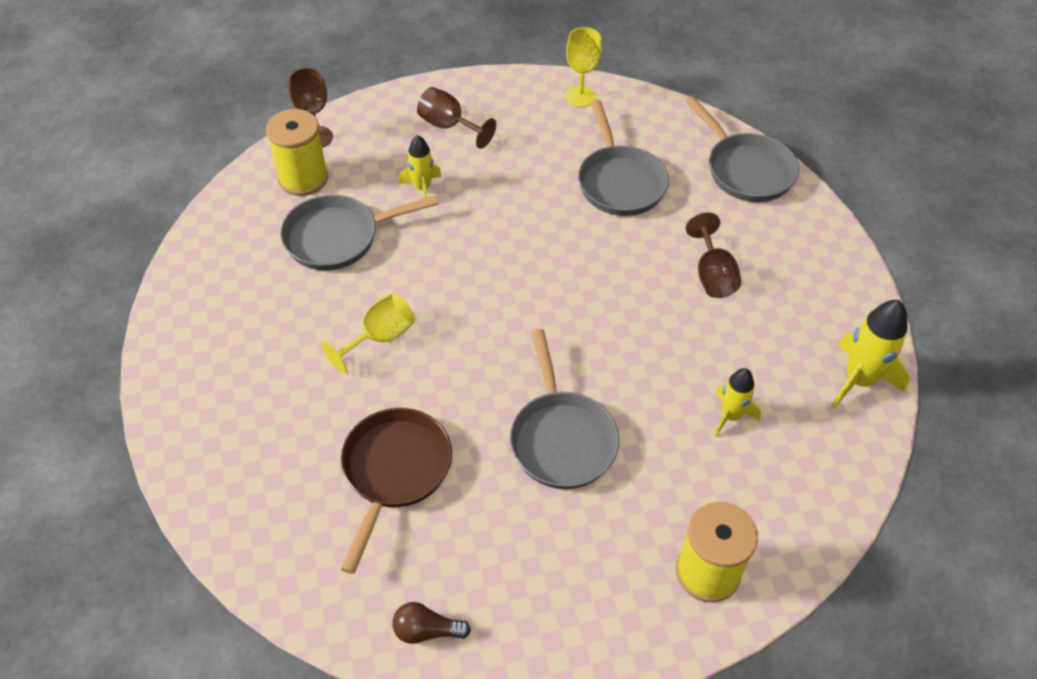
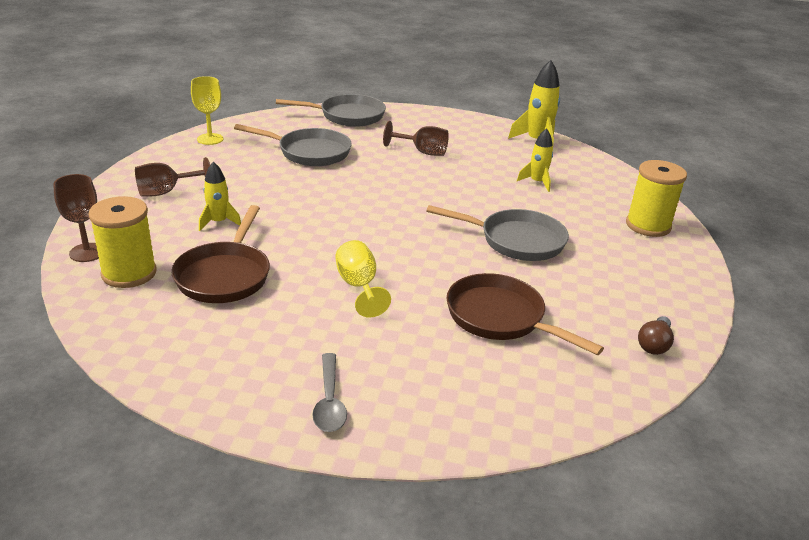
camera: 65 degrees left, 20 degrees down
grey pan [280,195,438,270] -> brown pan [171,205,270,303]
none -> grey spoon [312,353,347,432]

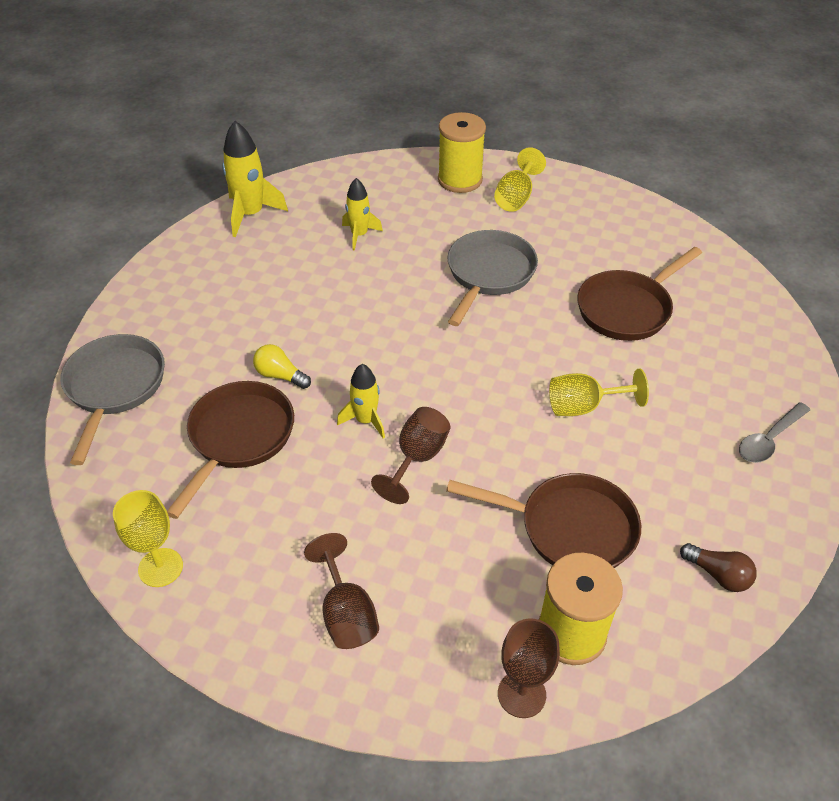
camera: 80 degrees left, 15 degrees up
yellow rocket [199,162,241,231] -> yellow rocket moved to [337,364,385,438]
grey pan [234,124,352,166] -> brown pan [167,381,294,519]
grey spoon [312,353,347,432] -> grey spoon turned 135 degrees clockwise [739,402,810,463]
brown goblet [383,121,449,156] -> brown goblet moved to [371,407,450,504]
brown light bulb [638,316,674,355] -> brown light bulb moved to [680,543,757,592]
none -> yellow light bulb [253,344,311,389]
none -> yellow goblet [494,147,546,212]

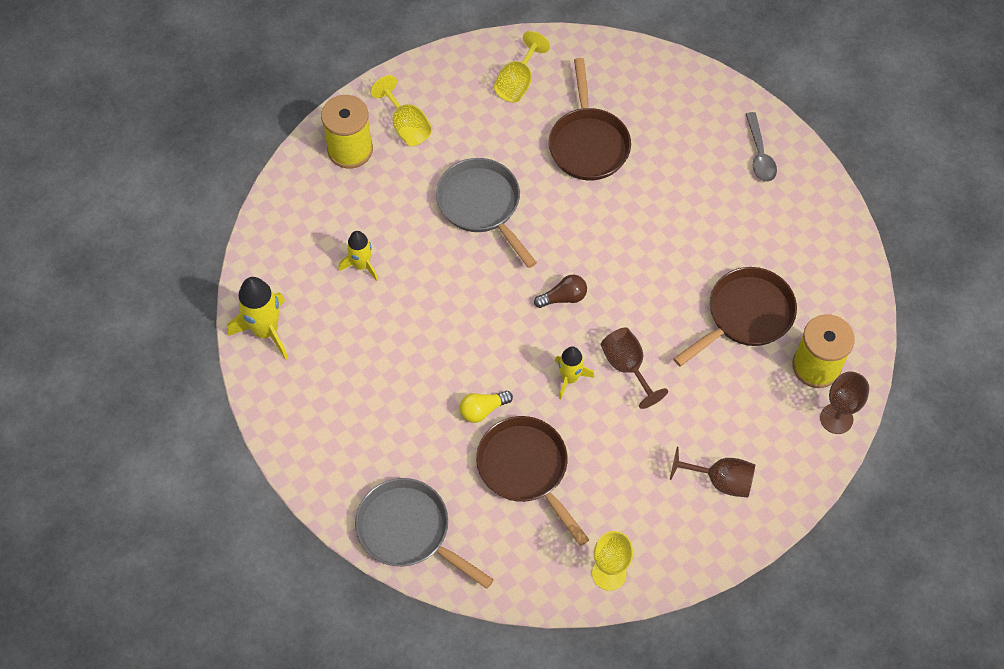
camera: 55 degrees left, 15 degrees up
yellow goblet [549,369,649,416] -> yellow goblet moved to [494,31,550,102]
brown light bulb [680,543,757,592] -> brown light bulb moved to [534,275,587,308]

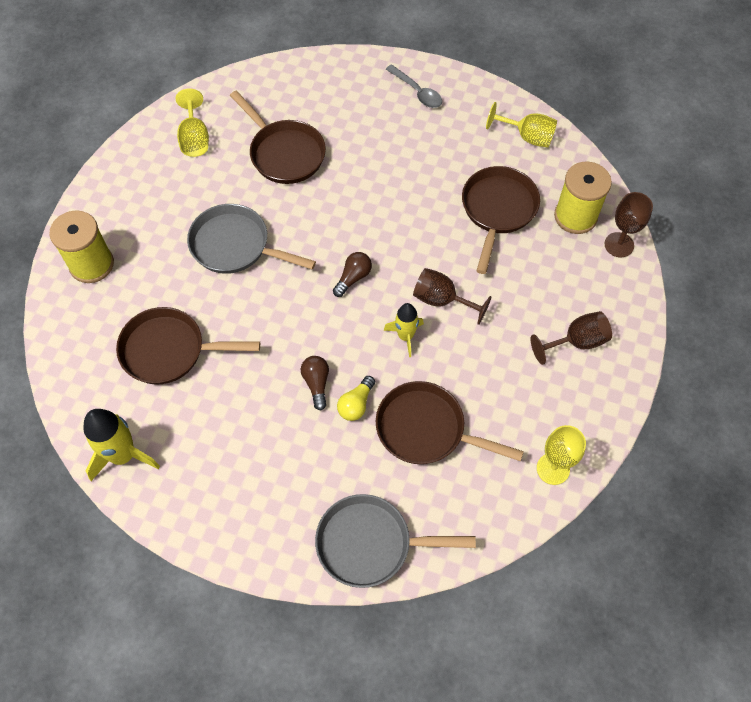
camera: 35 degrees left, 0 degrees up
yellow rocket [339,231,378,281] -> brown pan [116,307,260,385]
yellow goblet [370,75,432,146] -> yellow goblet moved to [486,102,557,148]
none -> brown light bulb [301,356,329,410]

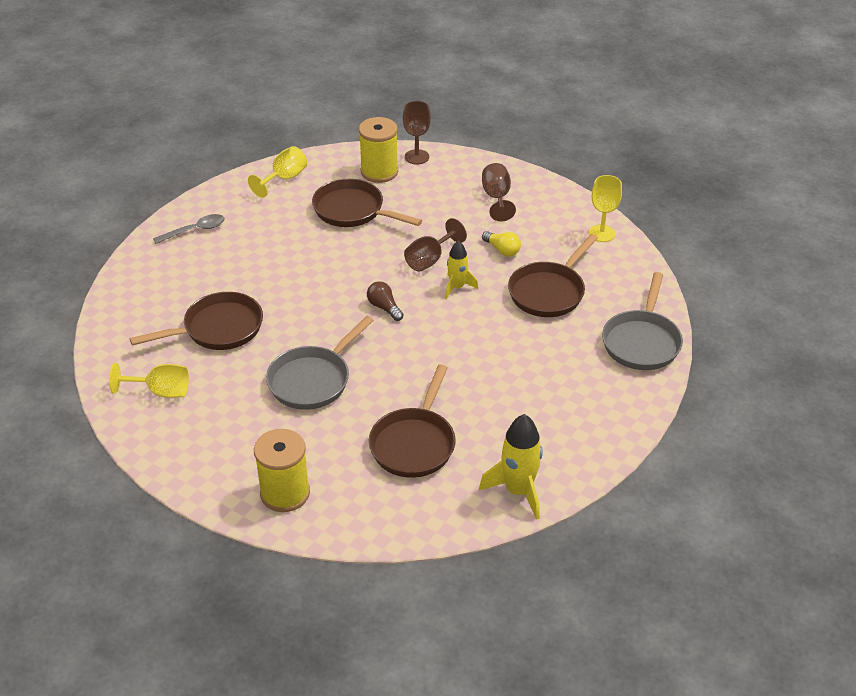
camera: 75 degrees left, 20 degrees down
brown light bulb [301,356,329,410] -> none
yellow light bulb [337,376,375,421] -> yellow light bulb moved to [482,231,521,257]

